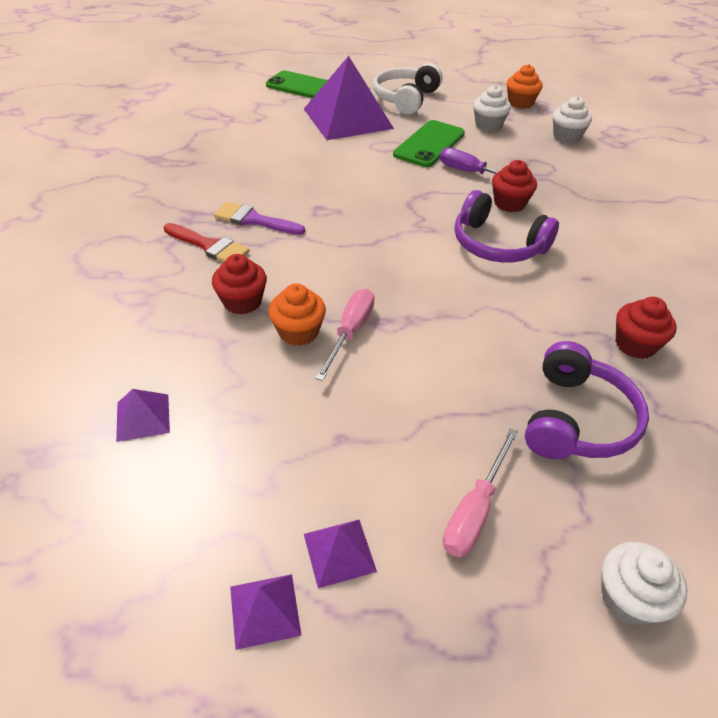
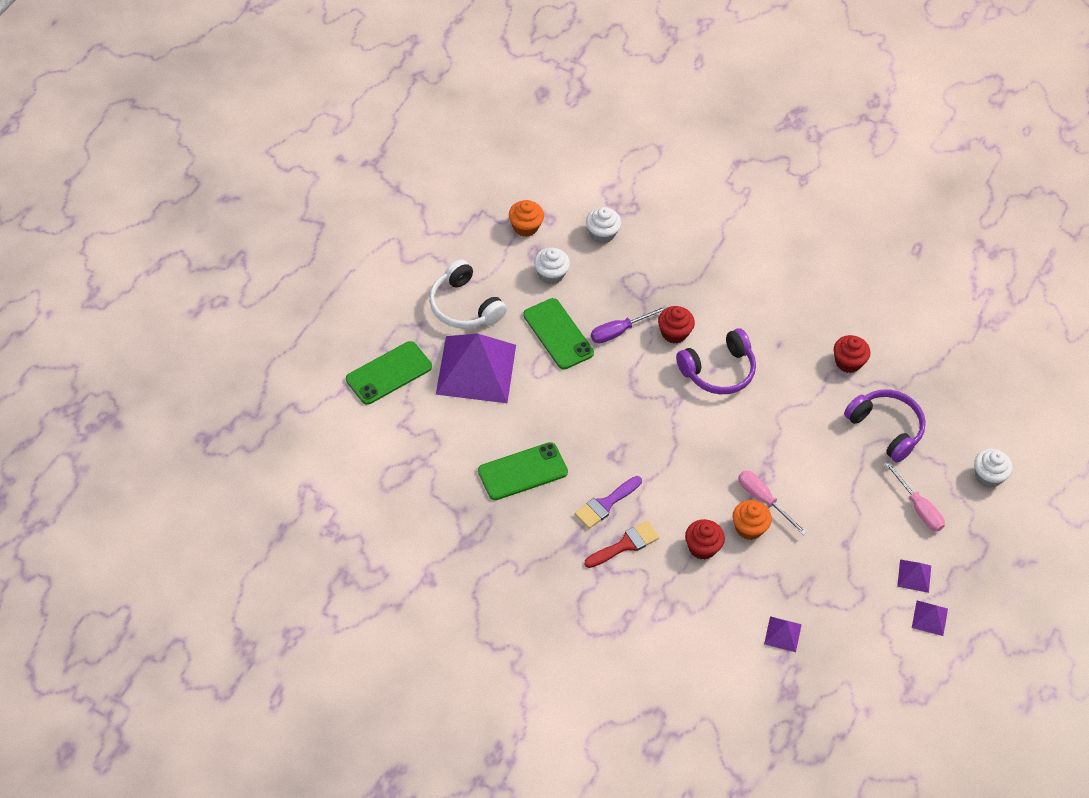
camera: 65 degrees left, 10 degrees up
none -> green phone [478,442,568,500]

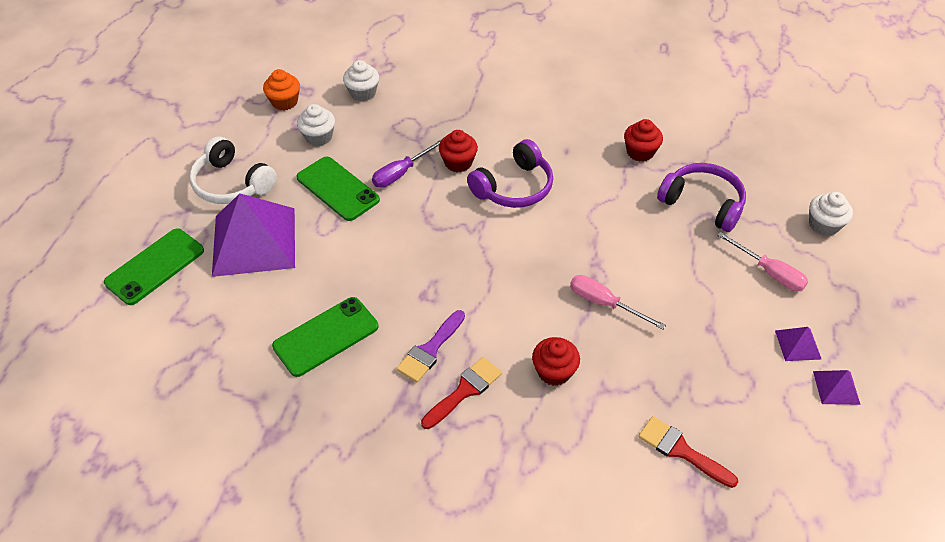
camera: 10 degrees left, 5 degrees down
orange cupcake [733,500,772,540] -> none
purple pyramid [764,616,802,652] -> red brush [638,416,738,488]

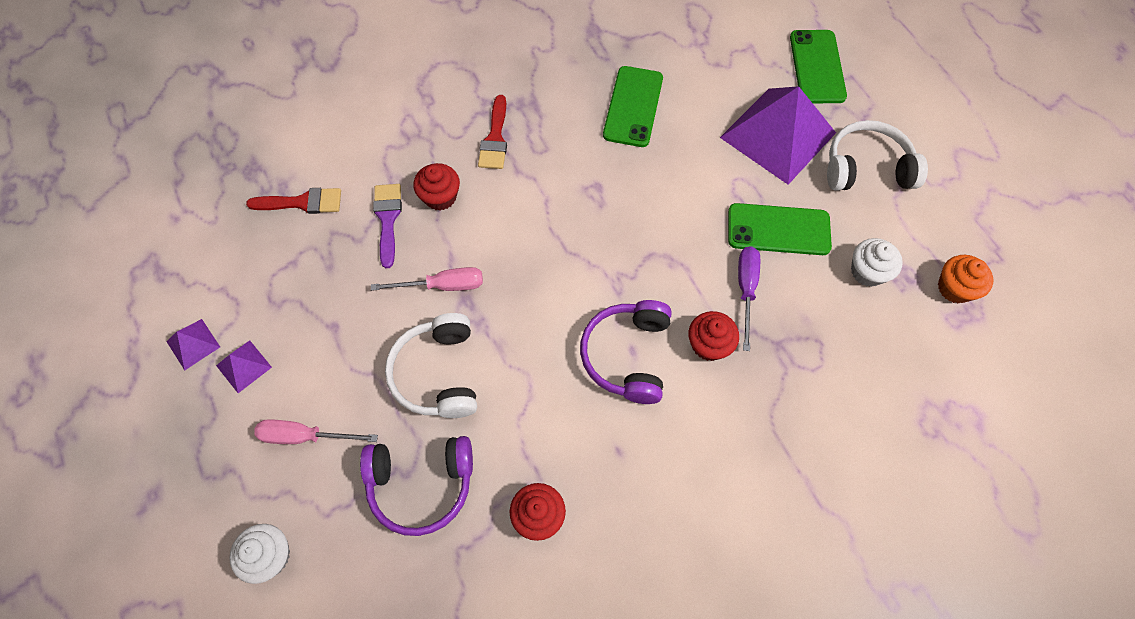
camera: 140 degrees right, 15 degrees up
white cupcake [343,60,379,101] -> none
purple brush [396,310,465,382] -> purple brush moved to [373,184,402,268]
none -> white headphones [385,313,477,418]

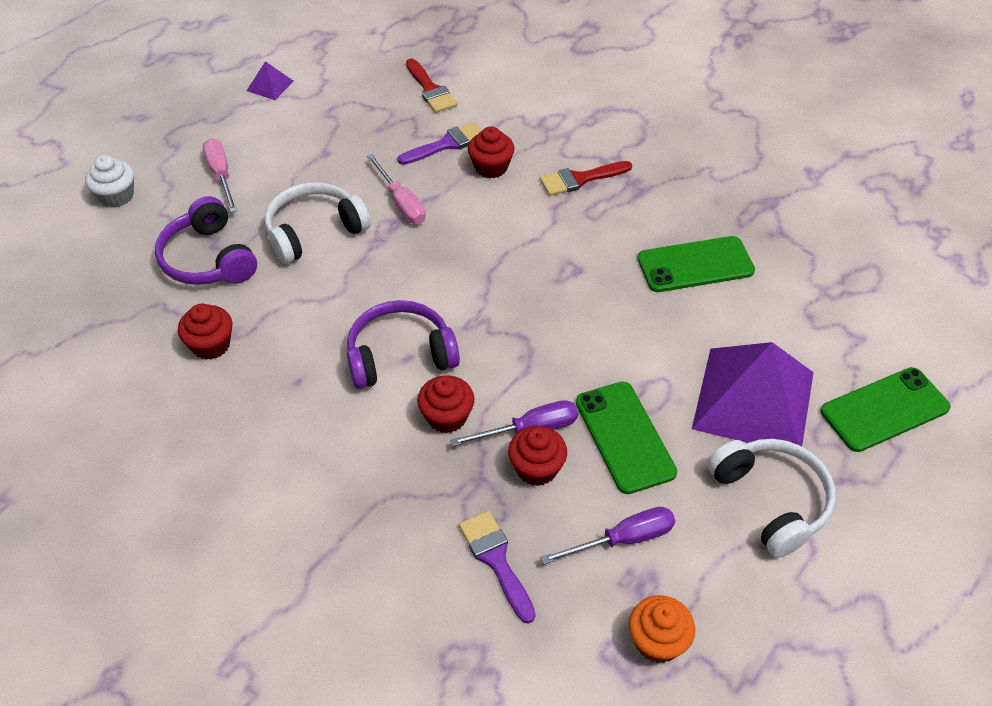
camera: 65 degrees right, 15 degrees down
purple pyramid [216,340,272,393] -> none
white cupcake [851,238,903,287] -> purple screwdriver [540,507,675,564]
none -> purple brush [459,511,536,624]
none -> red cupcake [508,426,567,486]

